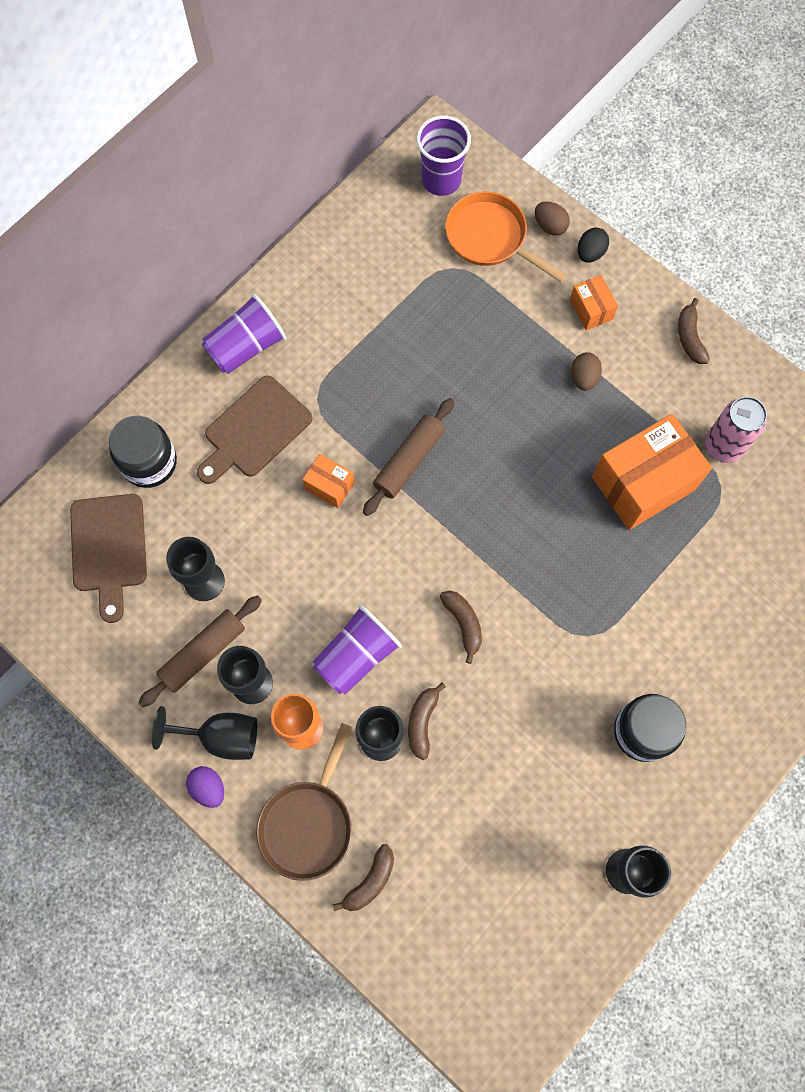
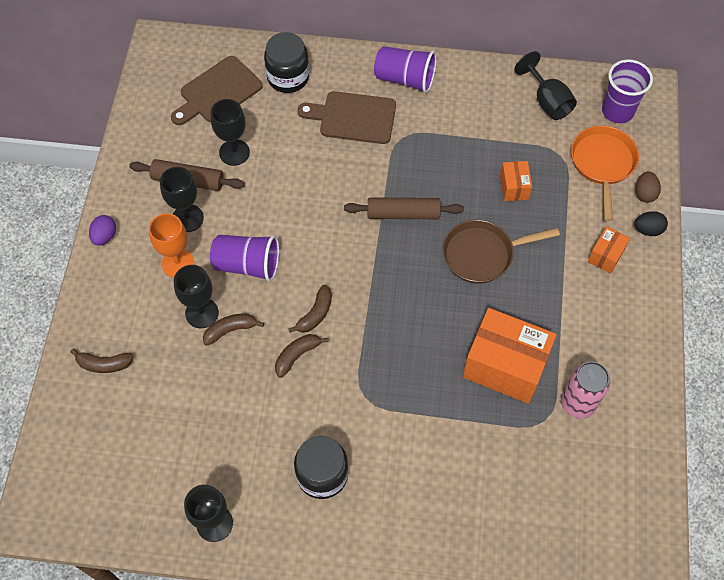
camera: 55 degrees right, 10 degrees down
black goblet [152,706,257,760] -> black goblet moved to [514,51,577,120]
brown pan [256,723,352,881] -> brown pan moved to [443,220,560,284]
orange box [302,454,354,508] -> orange box moved to [500,161,532,201]
brown egg [571,352,602,391] -> none
brown banana [678,298,710,364] -> brown banana moved to [275,334,328,378]

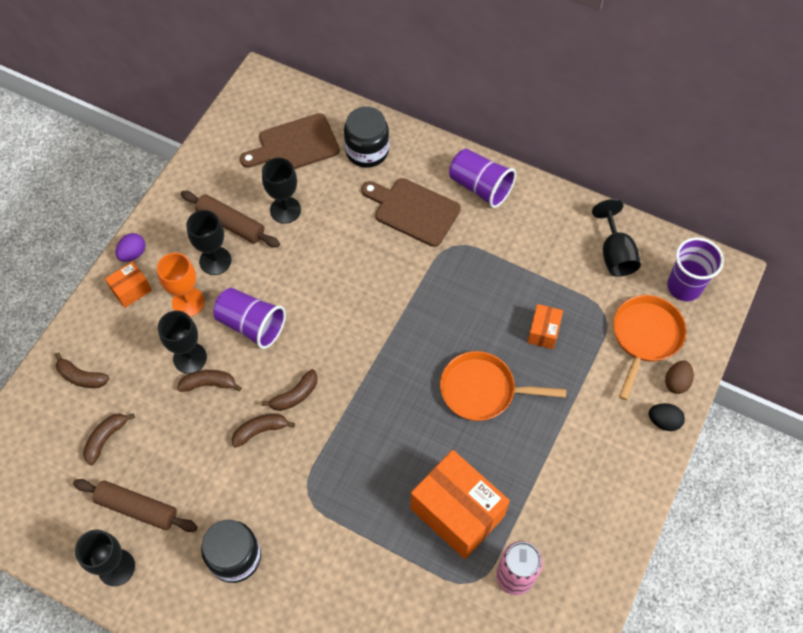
camera: 20 degrees right, 0 degrees up
brown rolling pin [344,197,464,219] -> brown rolling pin moved to [73,479,197,532]
brown pan [443,220,560,284] -> orange pan [440,351,566,421]
orange box [588,226,630,274] -> orange box moved to [105,261,152,308]
none -> brown banana [83,413,135,465]

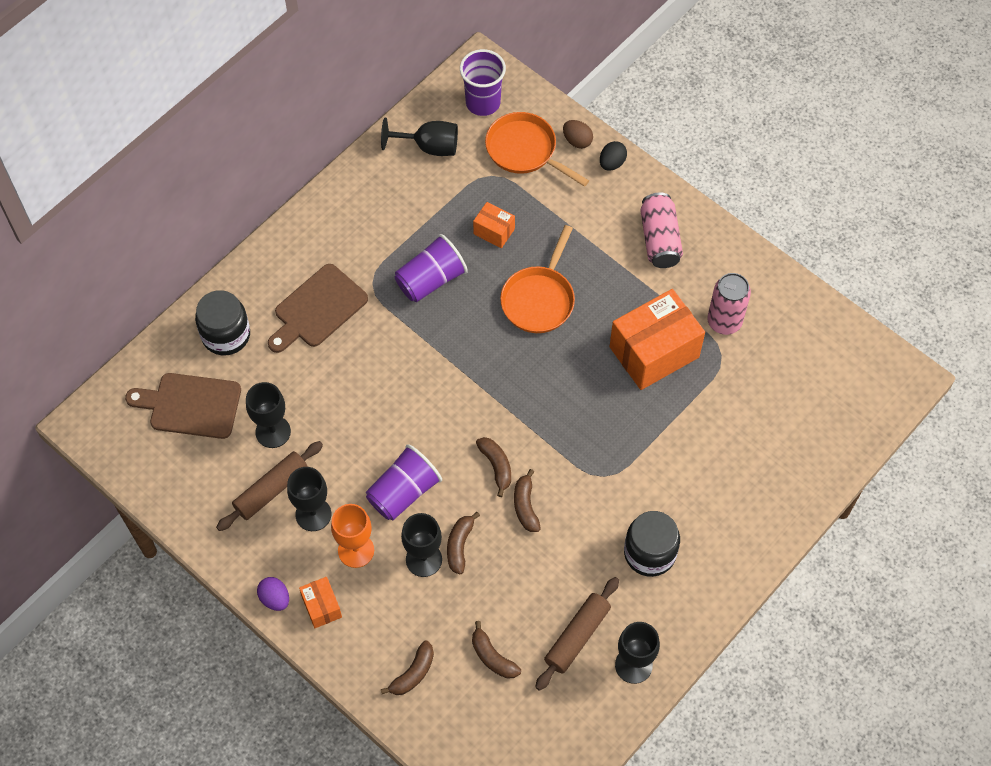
camera: 75 degrees left, 0 degrees up
brown cutting board [240,113,340,169] -> brown cutting board turned 105 degrees clockwise [125,373,241,439]
purple cup [449,149,516,208] -> purple cup moved to [395,234,468,302]
none -> pink can [640,193,683,268]

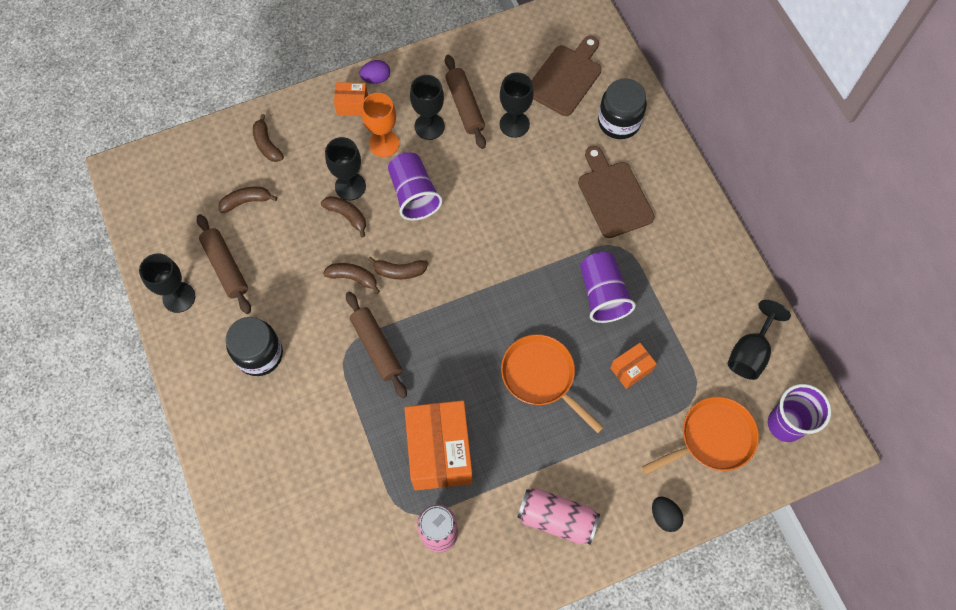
camera: 115 degrees right, 5 degrees up
brown egg [563,120,593,149] -> none
none -> brown rolling pin [346,292,407,398]

